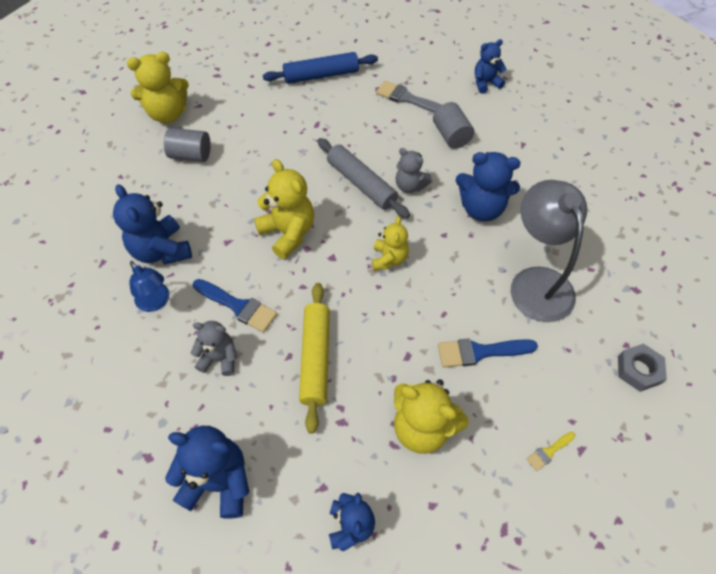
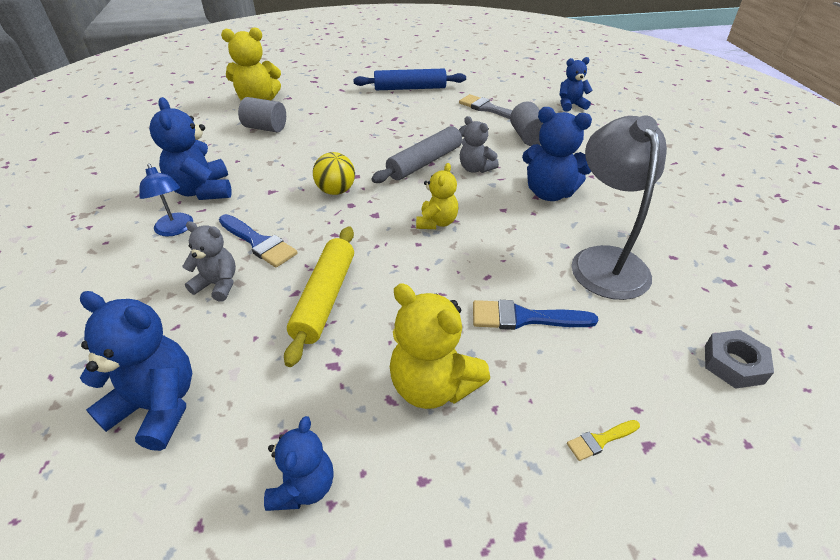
camera: 10 degrees right, 15 degrees down
yellow teddy bear [254,159,314,259] -> yellow ball [313,152,355,195]
grey rolling pin [317,138,410,218] -> grey rolling pin turned 75 degrees clockwise [371,125,467,183]

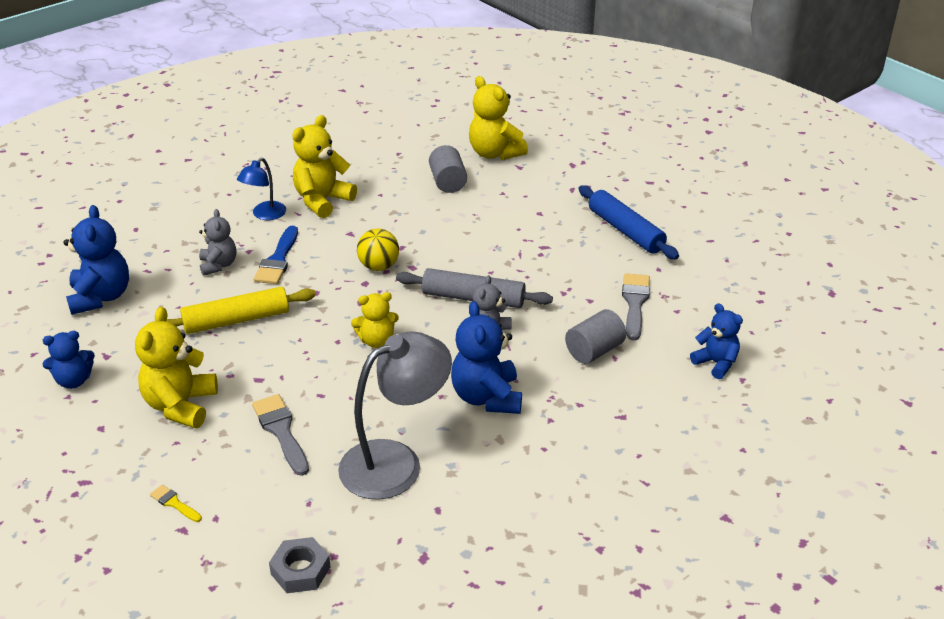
camera: 60 degrees right, 5 degrees down
blue teddy bear [149,97,231,200] -> yellow teddy bear [292,115,357,218]
blue brush [473,300,598,330] -> grey brush [252,394,309,476]

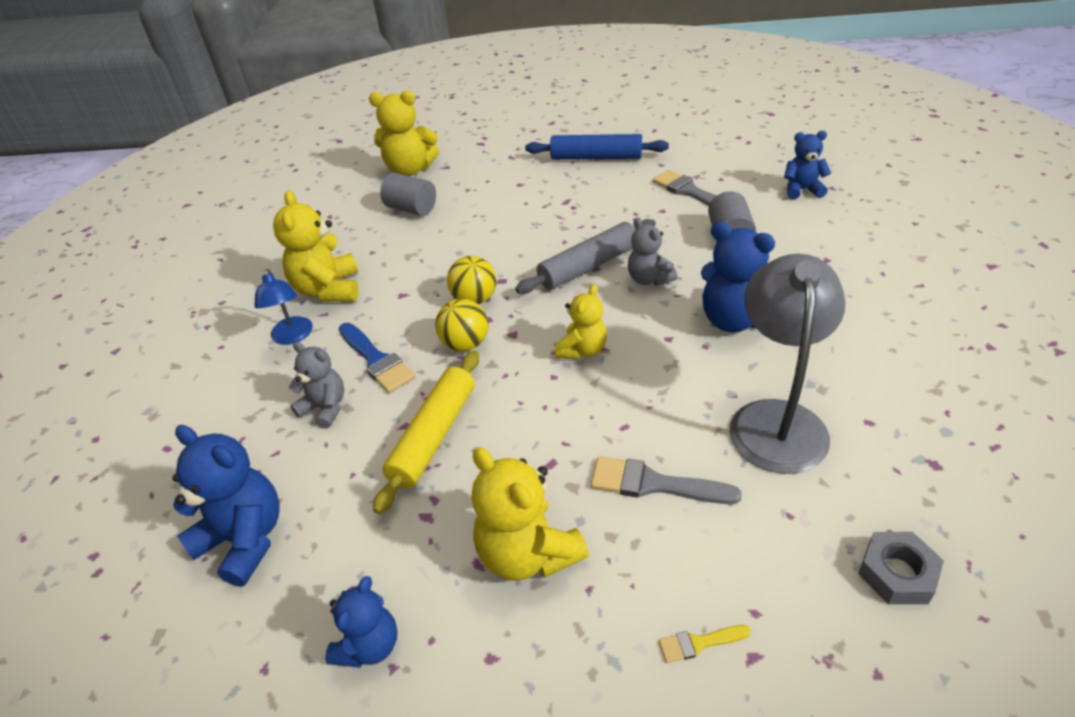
camera: 45 degrees left, 5 degrees up
none -> yellow ball [435,299,488,351]

